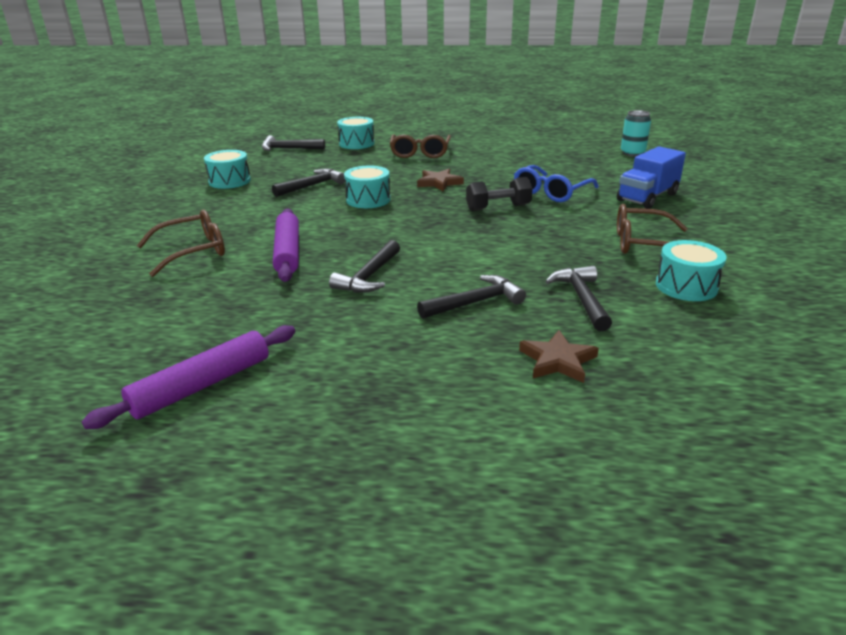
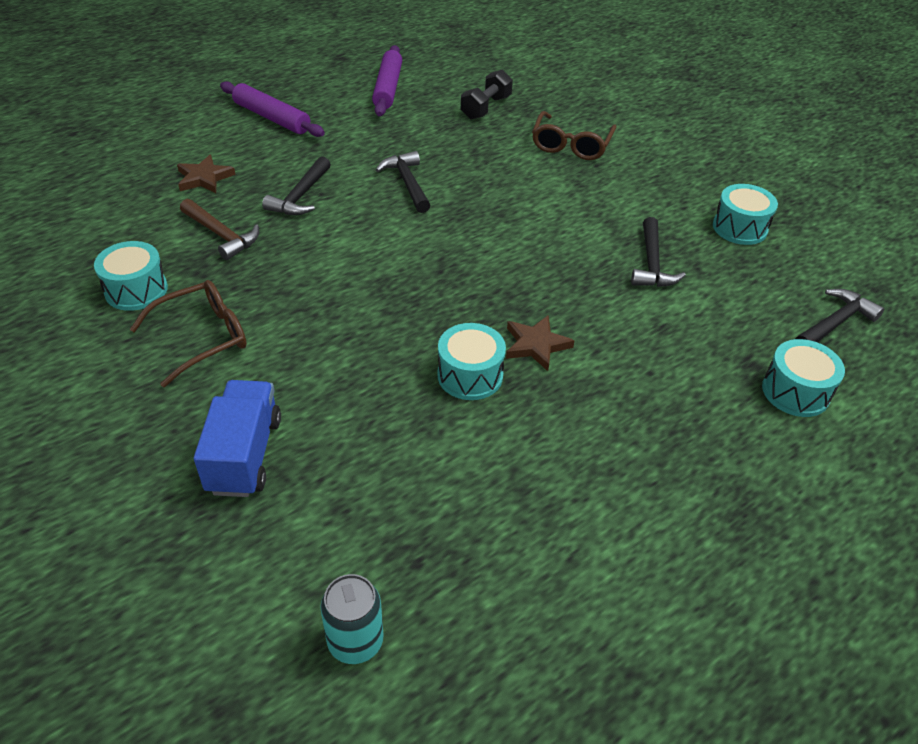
camera: 135 degrees right, 15 degrees up
purple rolling pin [273,209,299,282] -> purple rolling pin moved to [220,81,325,137]
turquoise drum [344,165,391,208] -> turquoise drum moved to [437,323,506,400]
brown glasses [390,134,451,158] -> none
black dumbbell [466,177,533,211] -> black dumbbell moved to [461,70,513,120]
blue glasses [514,165,599,202] -> none
black hammer [545,266,612,331] -> brown hammer [180,199,259,260]

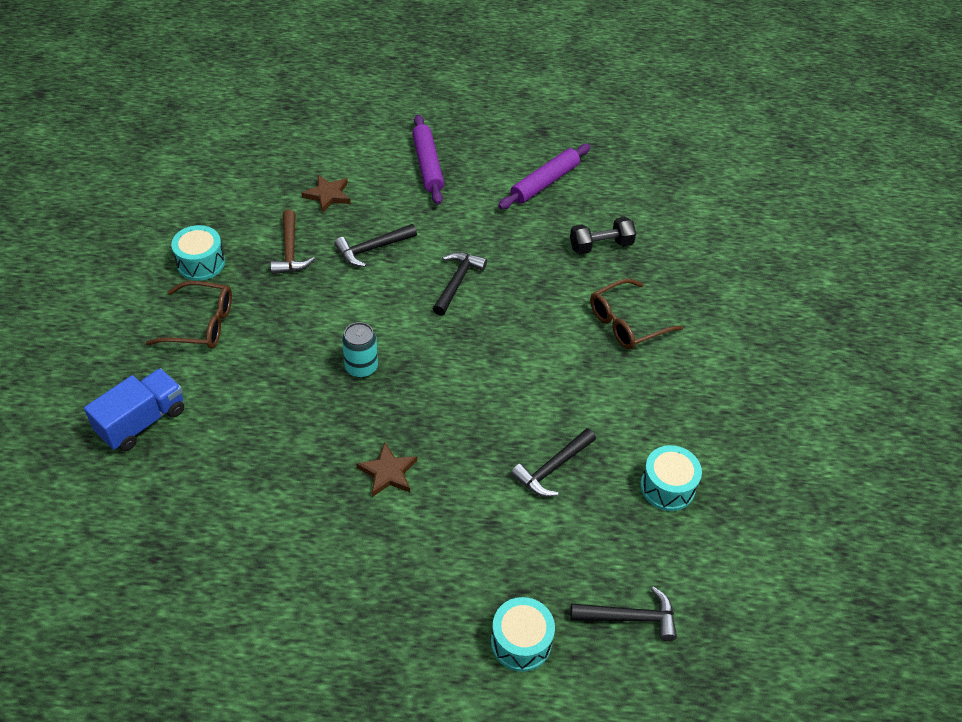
camera: 40 degrees right, 5 degrees up
turquoise can [320,574,383,664] -> turquoise can moved to [342,322,378,378]
turquoise drum [437,323,506,400] -> none

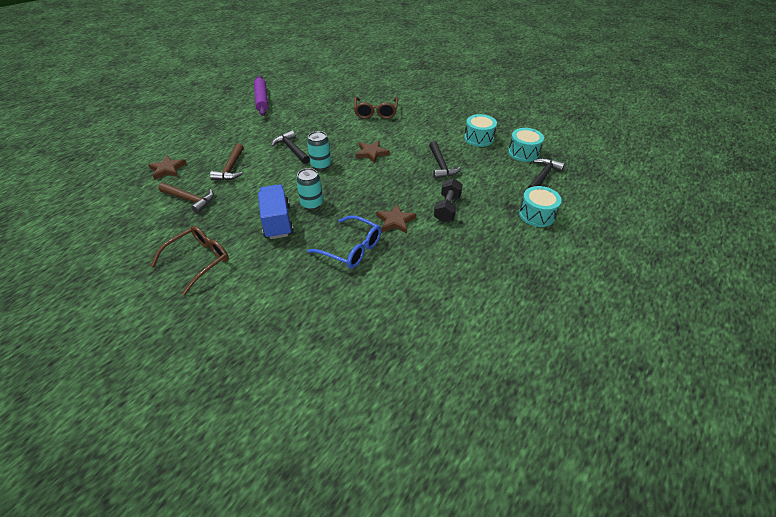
camera: 55 degrees left, 5 degrees down
blue truck [84,368,184,451] -> blue truck moved to [258,184,294,239]
turquoise drum [171,225,225,281] -> turquoise drum moved to [508,128,544,162]
black hammer [334,224,417,267] -> brown hammer [210,143,244,180]
purple rolling pin [412,115,444,205] -> none
black dumbbell [570,217,636,254] -> black dumbbell moved to [434,178,463,222]
none -> turquoise can [307,131,331,170]
none -> blue glasses [307,215,381,268]
none -> brown star [355,140,389,164]

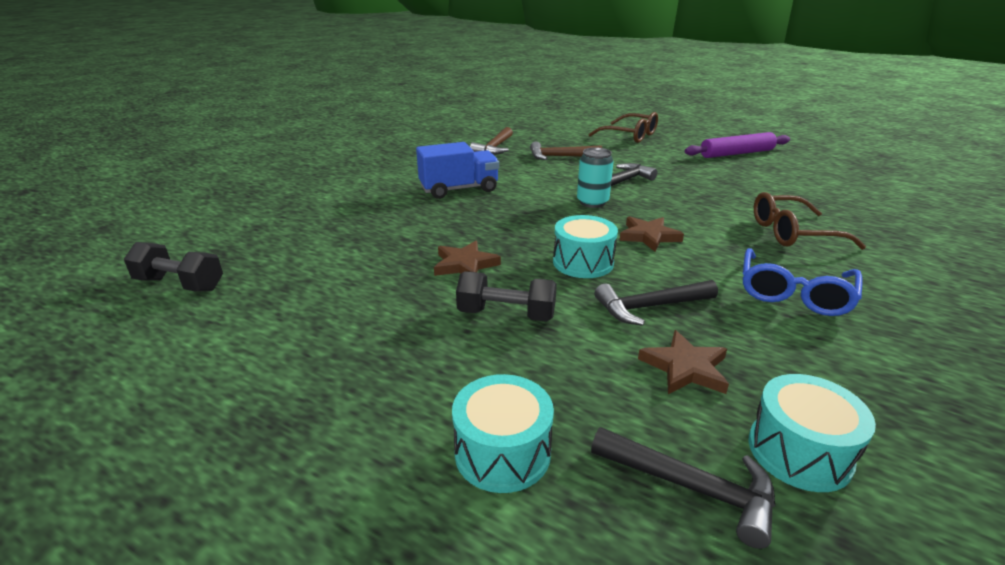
camera: 85 degrees right, 15 degrees down
brown star [148,155,186,180] -> brown star moved to [638,330,729,394]
brown glasses [151,226,229,295] -> brown glasses moved to [589,112,658,143]
turquoise can [296,168,323,210] -> none
blue glasses [307,215,381,268] -> blue glasses moved to [743,248,863,316]
turquoise drum [464,114,497,147] -> turquoise drum moved to [553,215,618,278]
none -> black dumbbell [124,242,223,291]

